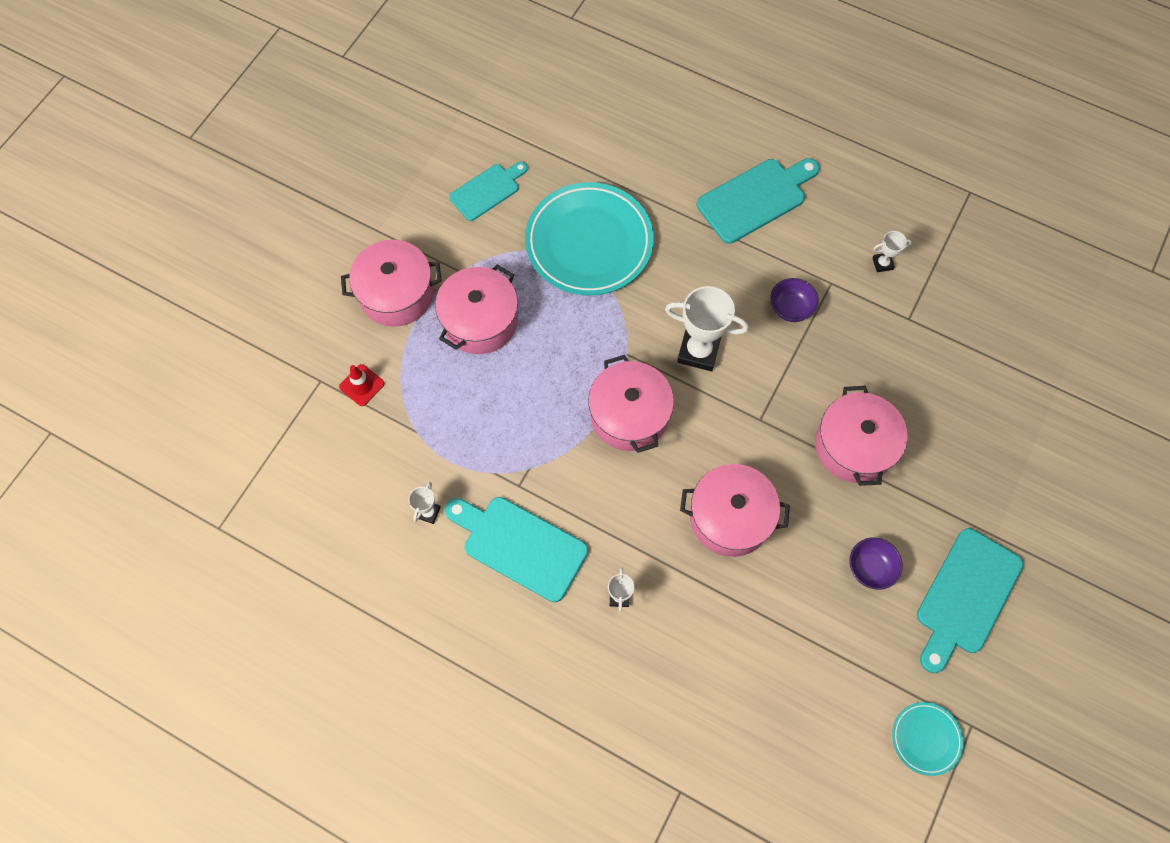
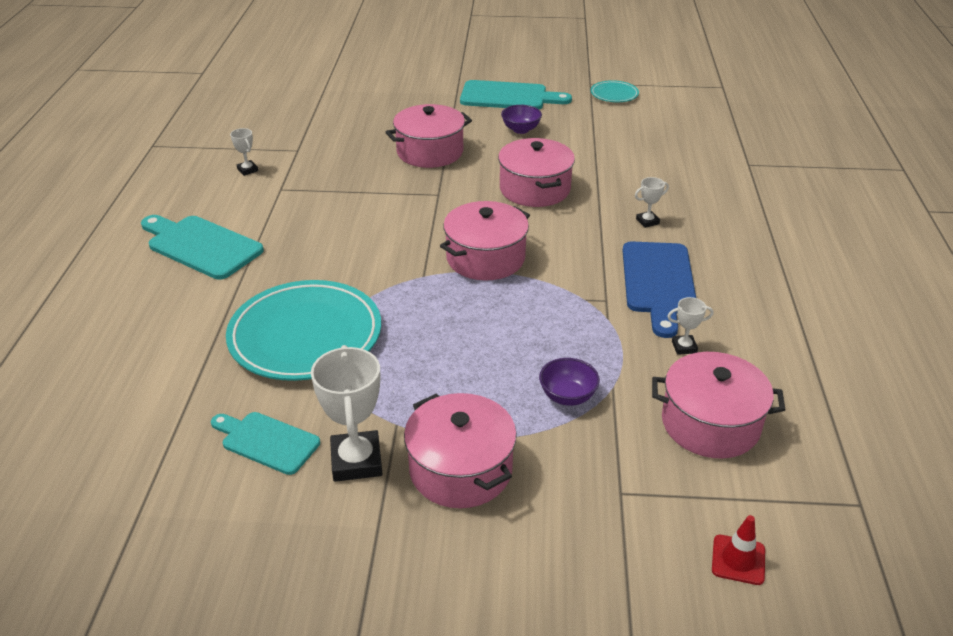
camera: 115 degrees left, 30 degrees down
red traffic cone [339,364,384,406] -> red traffic cone moved to [712,515,765,585]
pink pot [435,265,518,354] -> pink pot moved to [652,352,785,459]
turquoise cutting board [445,497,588,602] -> blue cutting board [623,241,696,338]
white trophy [665,286,749,371] -> white trophy moved to [311,345,382,482]
purple bowl [770,278,819,322] -> purple bowl moved to [539,358,600,406]

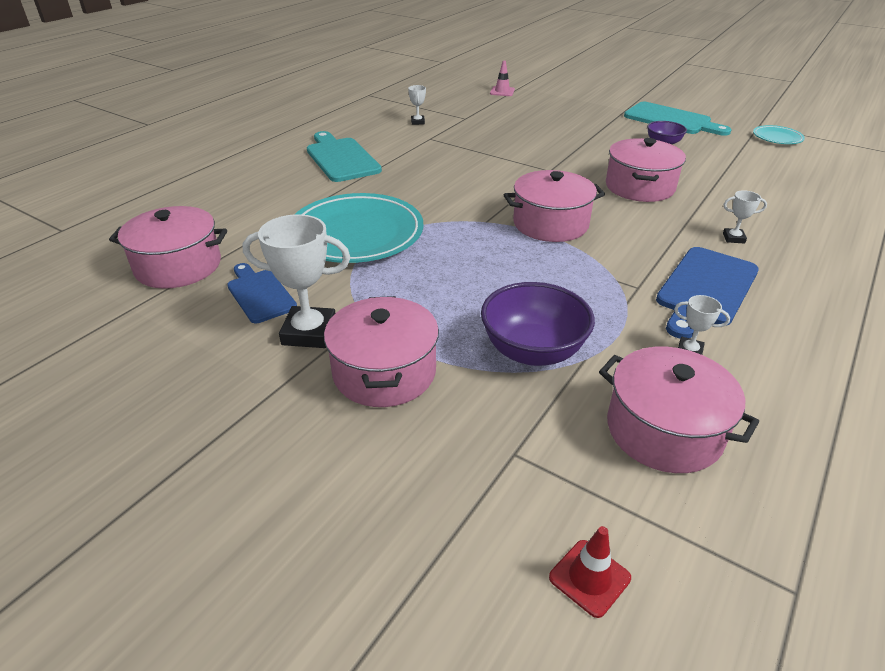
camera: 30 degrees right, 0 degrees up
turquoise cutting board [211,412,320,475] -> blue cutting board [227,263,297,323]
white trophy [311,345,382,482] -> white trophy turned 75 degrees clockwise [242,214,351,348]
pink pot [386,104,472,168] -> pink pot moved to [109,206,227,289]
purple bowl [539,358,600,406] -> purple bowl [481,282,595,366], size x1.74
none -> pink traffic cone [490,61,515,96]

